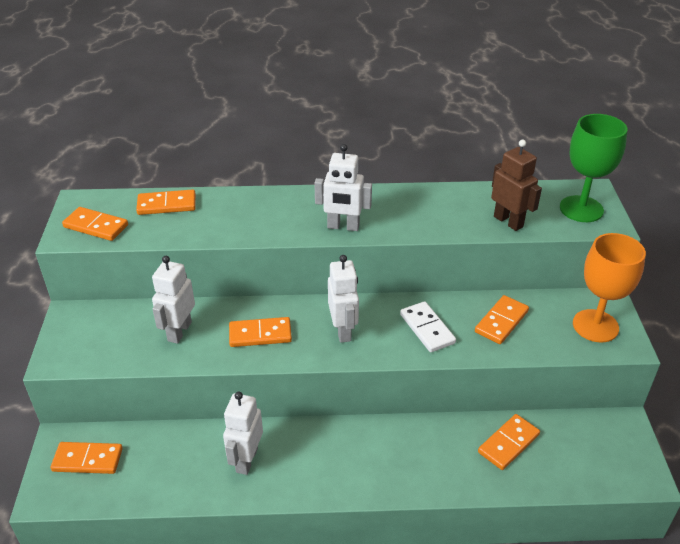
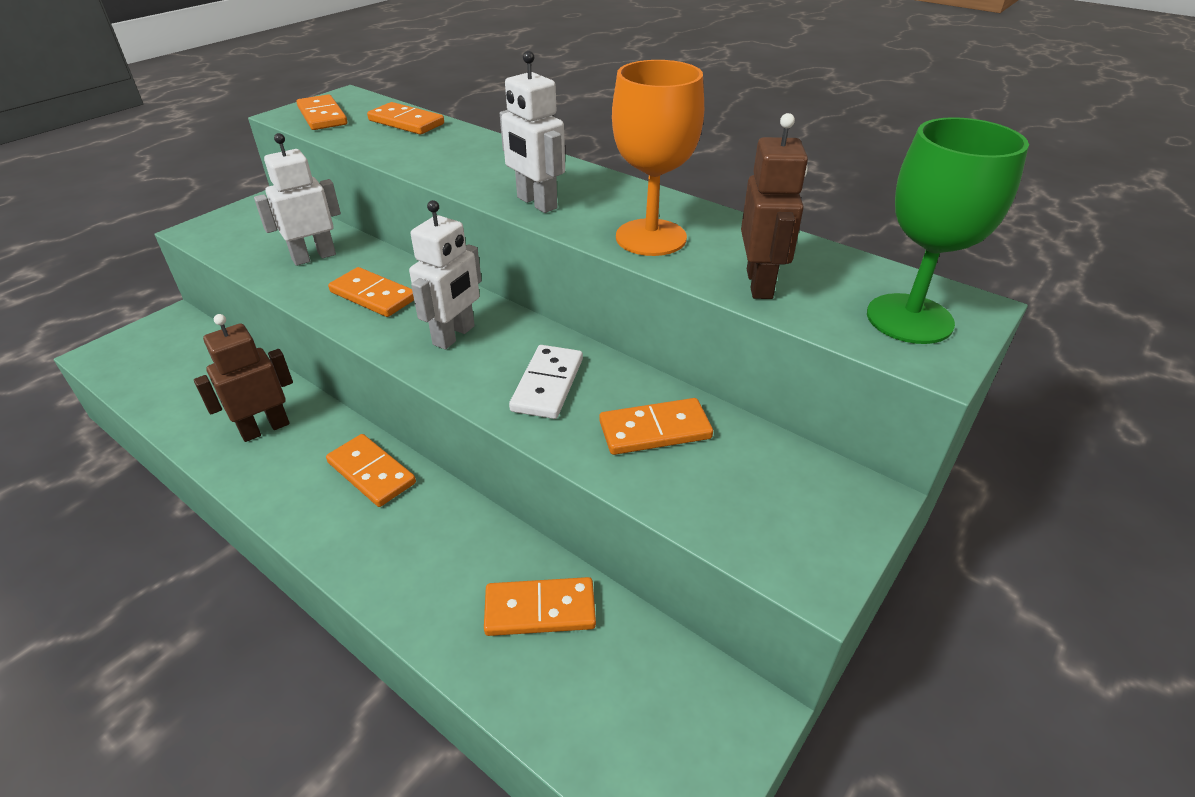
camera: 40 degrees right, 0 degrees up
orange domino [51,442,123,474] -> orange domino moved to [326,434,416,507]
white robot [223,392,263,475] -> brown robot [194,314,293,442]
orange goblet [573,233,646,343] -> orange goblet moved to [612,60,704,256]

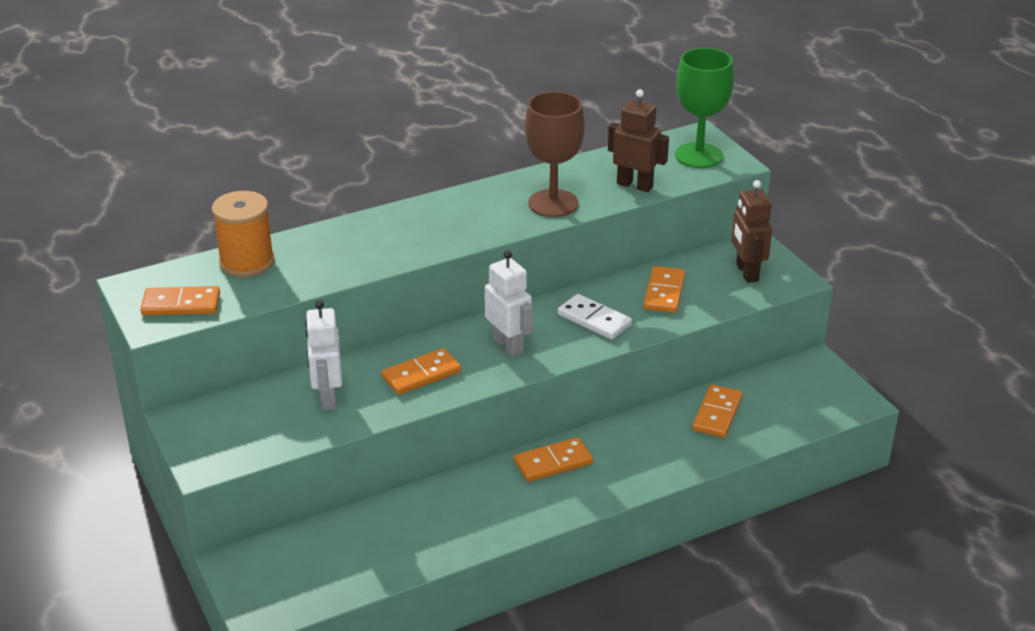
camera: 65 degrees left, 5 degrees down
brown robot [194,314,293,442] -> brown robot moved to [731,180,772,283]
orange domino [367,102,444,134] -> orange spool [212,191,274,277]
white robot [500,51,565,213] -> none
orange goblet [612,60,704,256] -> brown goblet [525,91,585,217]

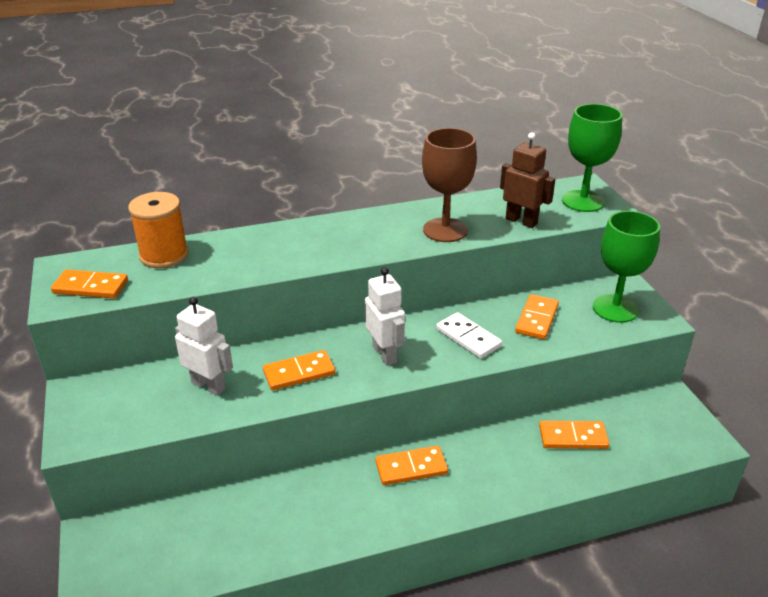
camera: 10 degrees right, 0 degrees up
white robot [305,300,342,410] -> white robot turned 120 degrees clockwise [175,297,233,396]
orange domino [692,384,743,438] -> orange domino turned 60 degrees clockwise [539,421,609,449]
brown robot [731,180,772,283] -> green goblet [593,211,660,323]

